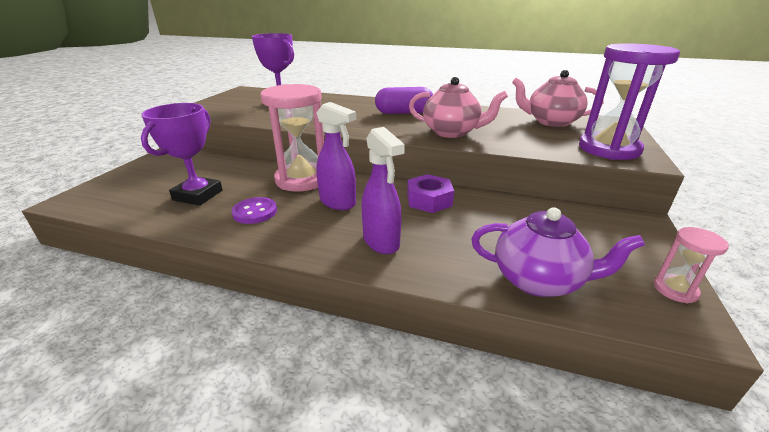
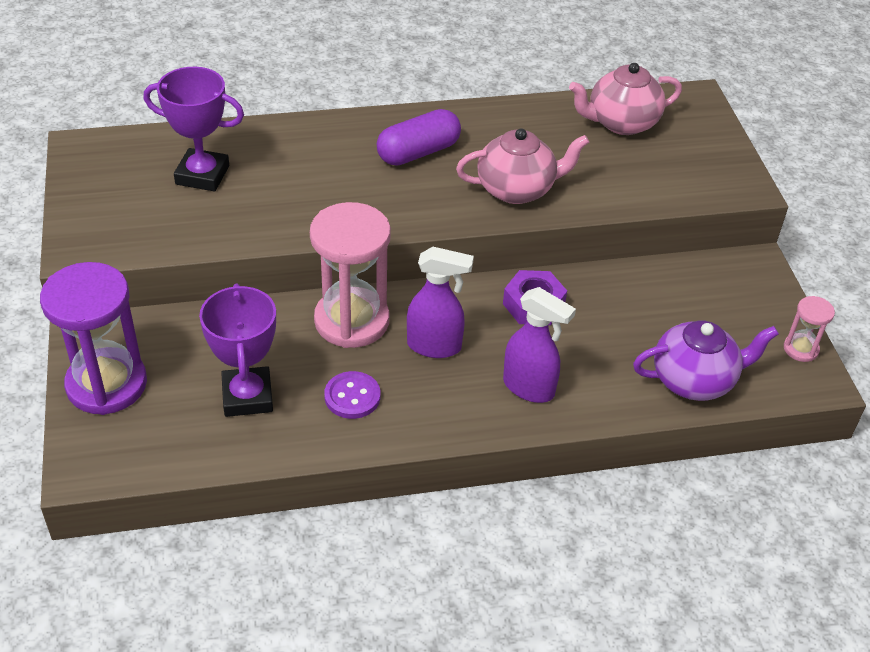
camera: 30 degrees left, 15 degrees up
purple hourglass [579,43,680,160] -> purple hourglass moved to [40,262,147,415]

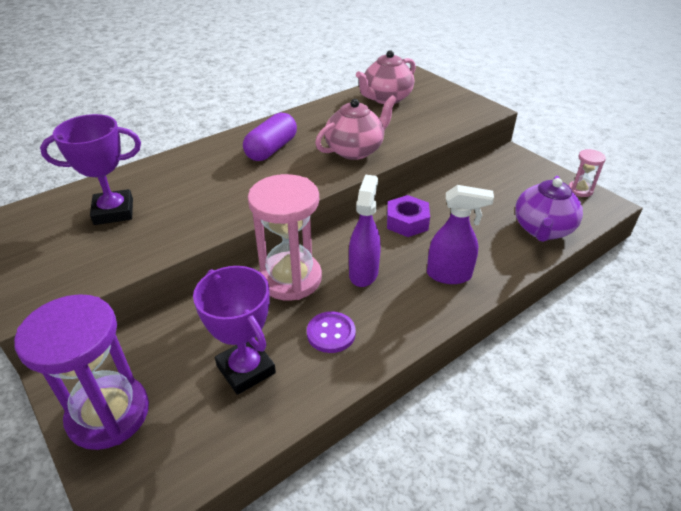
camera: 25 degrees left, 5 degrees down
purple spray bottle [407,247,474,358] -> purple spray bottle turned 60 degrees counterclockwise [349,175,381,287]
purple teapot [633,321,779,401] -> purple teapot turned 150 degrees clockwise [515,176,583,242]

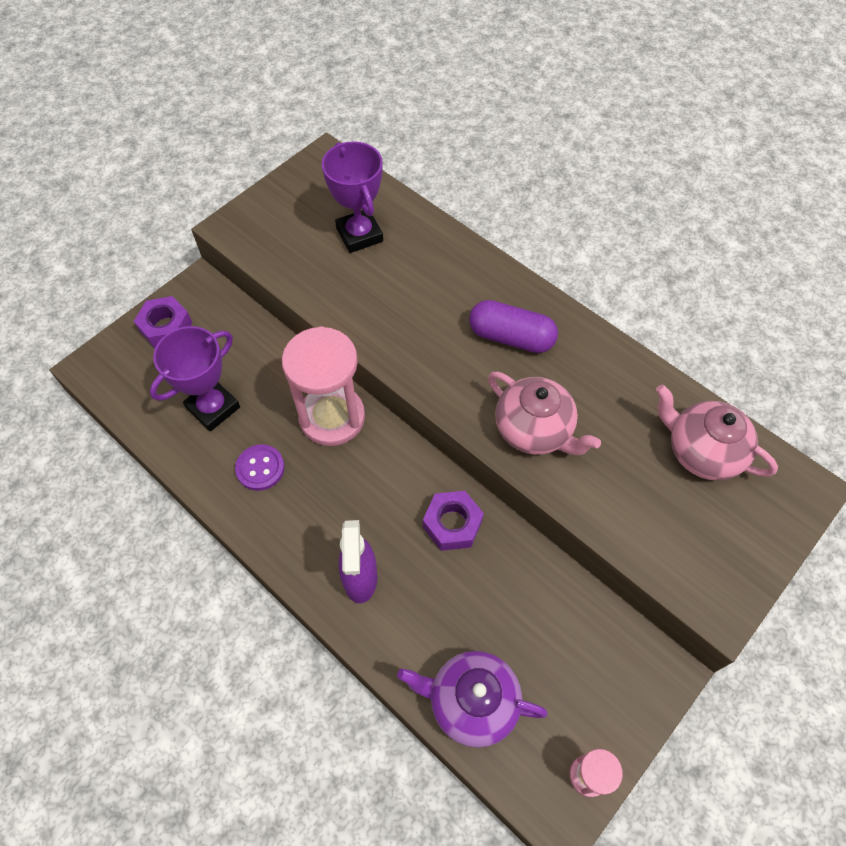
camera: 80 degrees right, 20 degrees up
purple hourglass [14,294,149,450] -> purple nut [134,296,192,348]
purple spray bottle [349,175,381,287] -> none

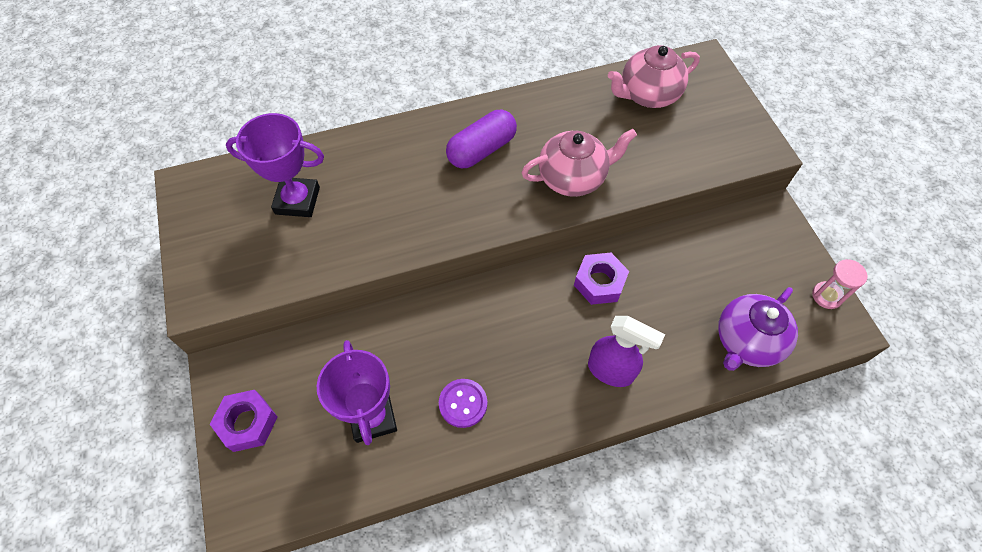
camera: 60 degrees left, 0 degrees up
pink hourglass [282,326,365,446] -> none

